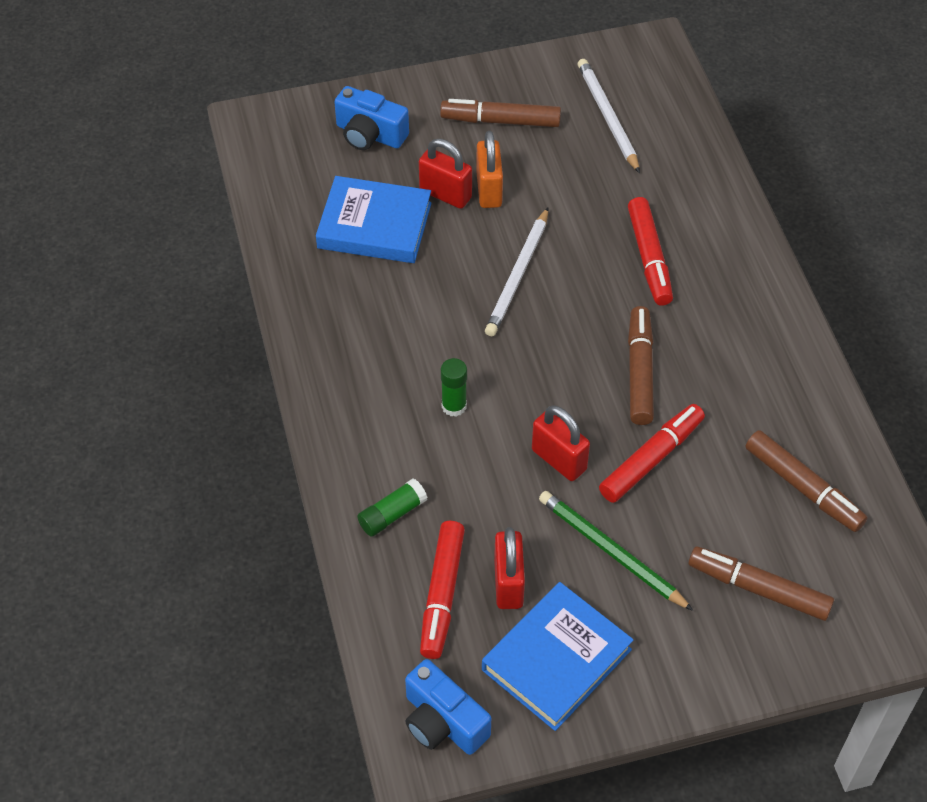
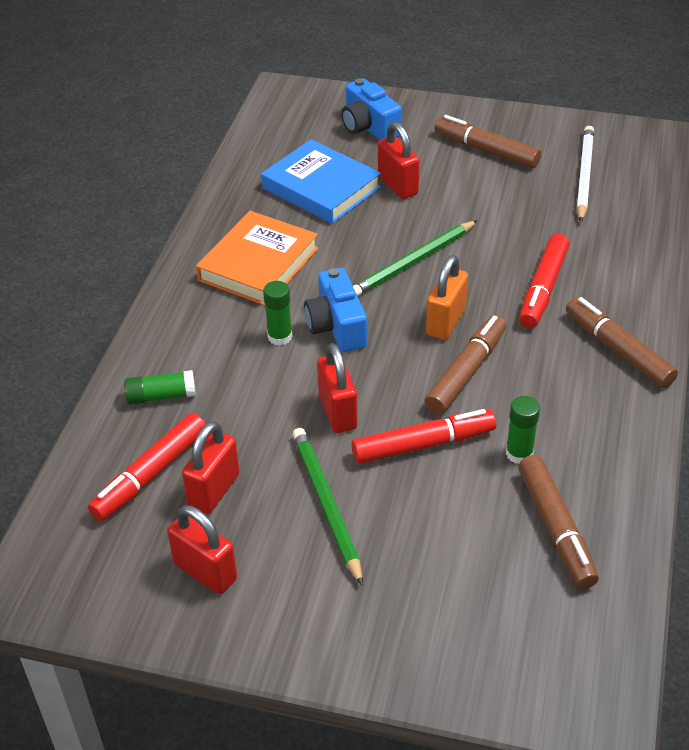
camera: 30 degrees right, 10 degrees down
blue camera [405,659,491,755] -> blue camera moved to [304,268,367,352]
orange padlock [476,131,503,208] -> orange padlock moved to [426,255,468,340]
blue book [482,582,634,731] -> red padlock [167,505,237,594]
white pencil [485,208,548,336] -> green pencil [353,220,478,296]
brown marker [688,546,834,621] -> brown marker moved to [566,297,678,388]
none -> orange book [196,211,318,305]
none -> green glue stick [506,396,540,464]

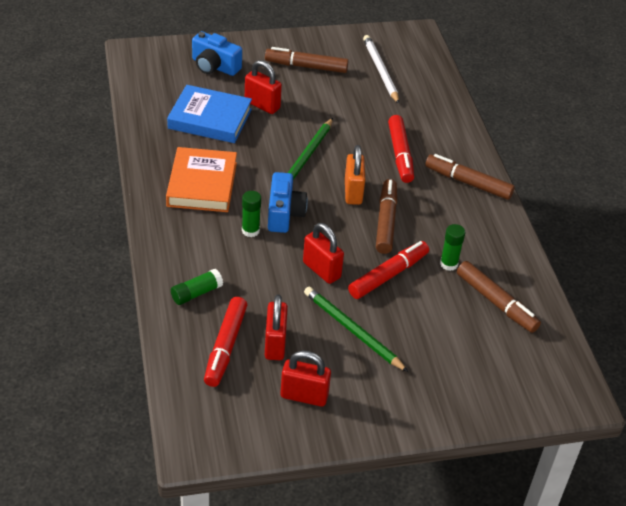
camera: 30 degrees left, 0 degrees up
blue camera [304,268,367,352] -> blue camera turned 135 degrees counterclockwise [268,172,308,233]

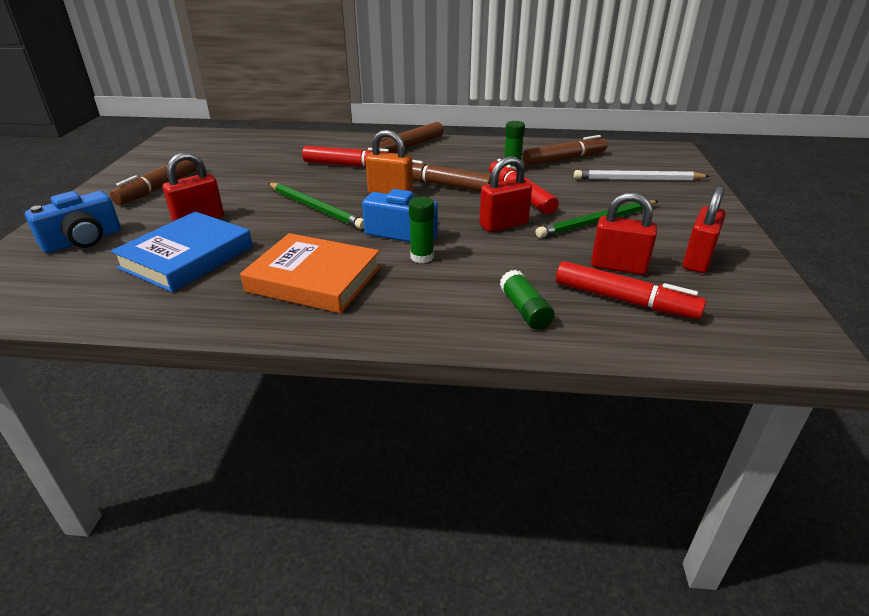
camera: 70 degrees left, 10 degrees down
white pencil [363,35,399,104] -> white pencil moved to [574,170,710,181]

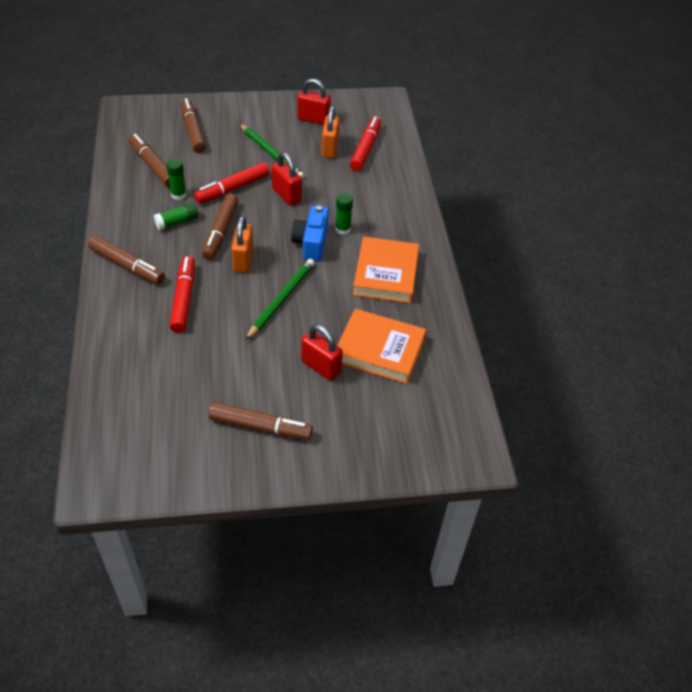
camera: 105 degrees left, 15 degrees up
blue camera [25,191,121,253] -> none
blue book [111,211,253,292] -> orange book [337,309,426,384]
green glue stick [499,270,555,330] -> green glue stick moved to [154,202,198,230]
white pencil [574,170,710,181] -> brown marker [181,98,206,153]
red padlock [591,192,657,275] -> orange padlock [322,106,340,158]

